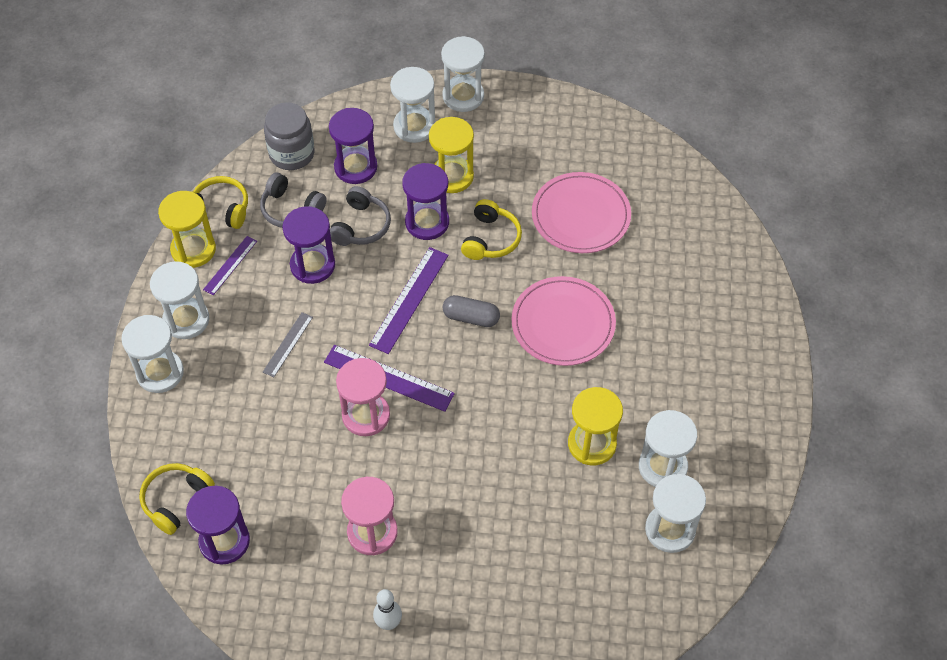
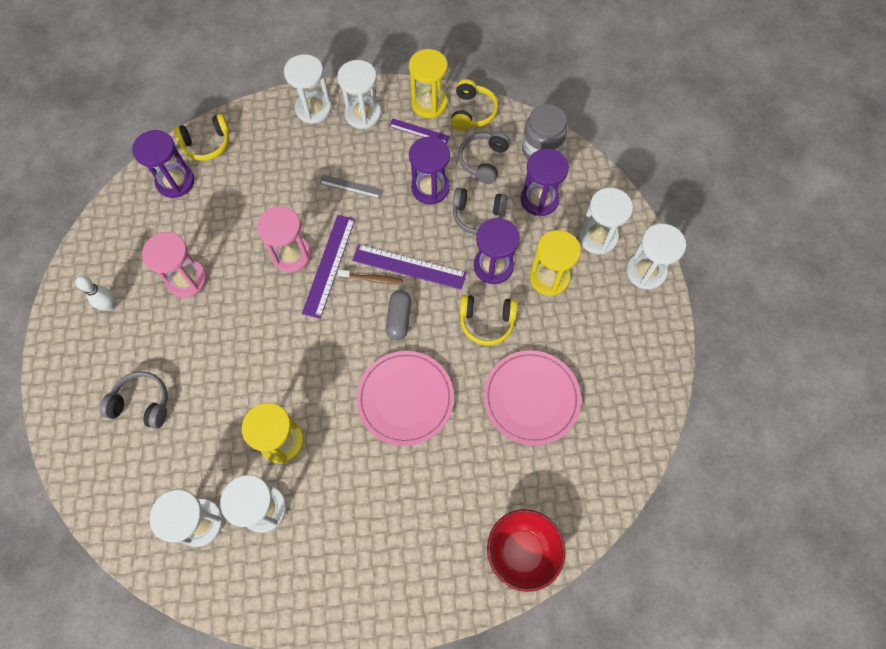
camera: 80 degrees right, 10 degrees up
yellow headphones [139,463,215,535] -> yellow headphones turned 135 degrees clockwise [174,114,230,161]
none -> grey headphones [99,371,168,429]
none -> brown toothbrush [337,270,403,284]
none -> red bowl [487,509,566,592]

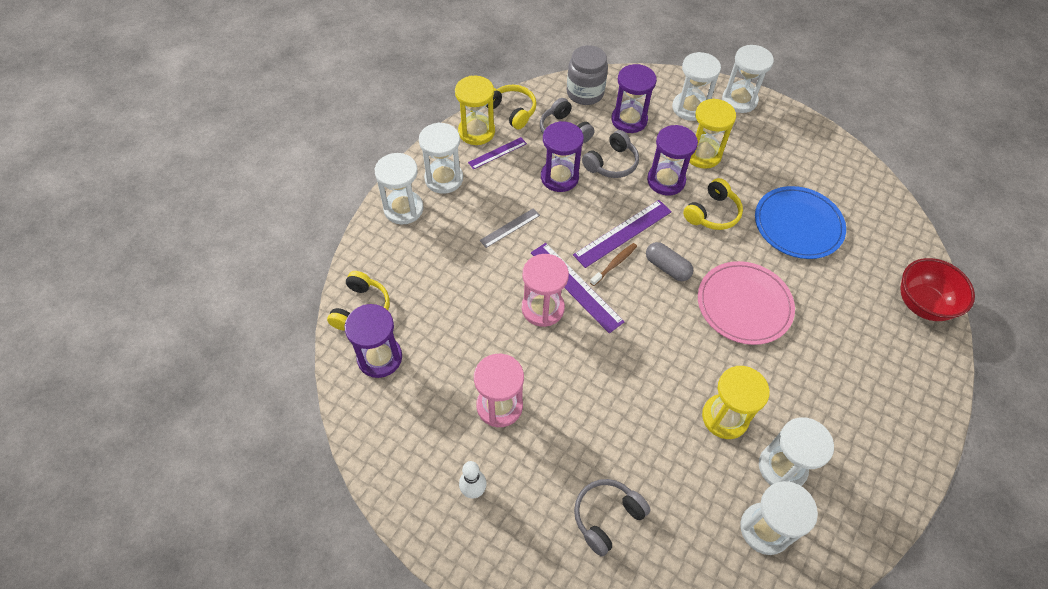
camera: 55 degrees left, 10 degrees down
pink plate [483,350,581,446] -> blue plate [755,186,846,259]

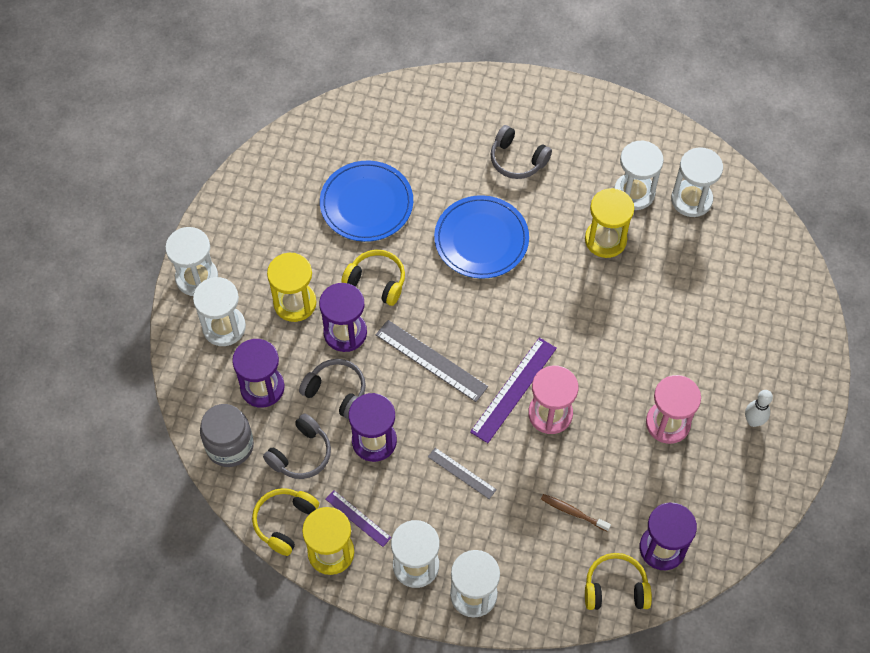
camera: 105 degrees left, 5 degrees up
purple ruler [573,200,672,268] -> grey ruler [376,320,488,402]
grey headphones [574,479,651,557] -> grey headphones moved to [491,125,552,179]
brown toothbrush [590,243,637,286] -> brown toothbrush moved to [541,494,611,532]
grey capsule [646,242,693,281] -> none
pink plate [698,261,795,345] -> blue plate [434,195,529,279]
red bowl [900,258,975,321] -> none

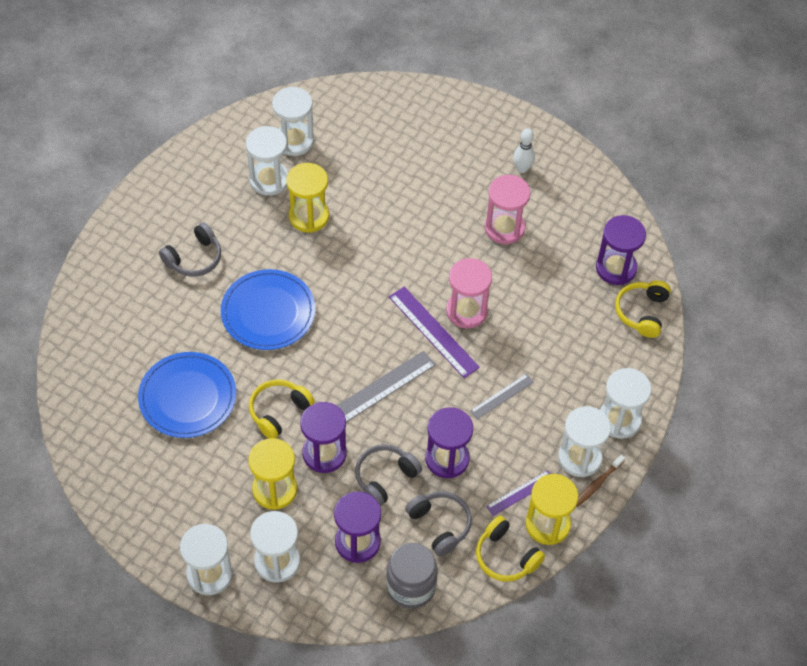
camera: 75 degrees left, 5 degrees down
brown toothbrush [541,494,611,532] -> brown toothbrush moved to [576,455,625,507]

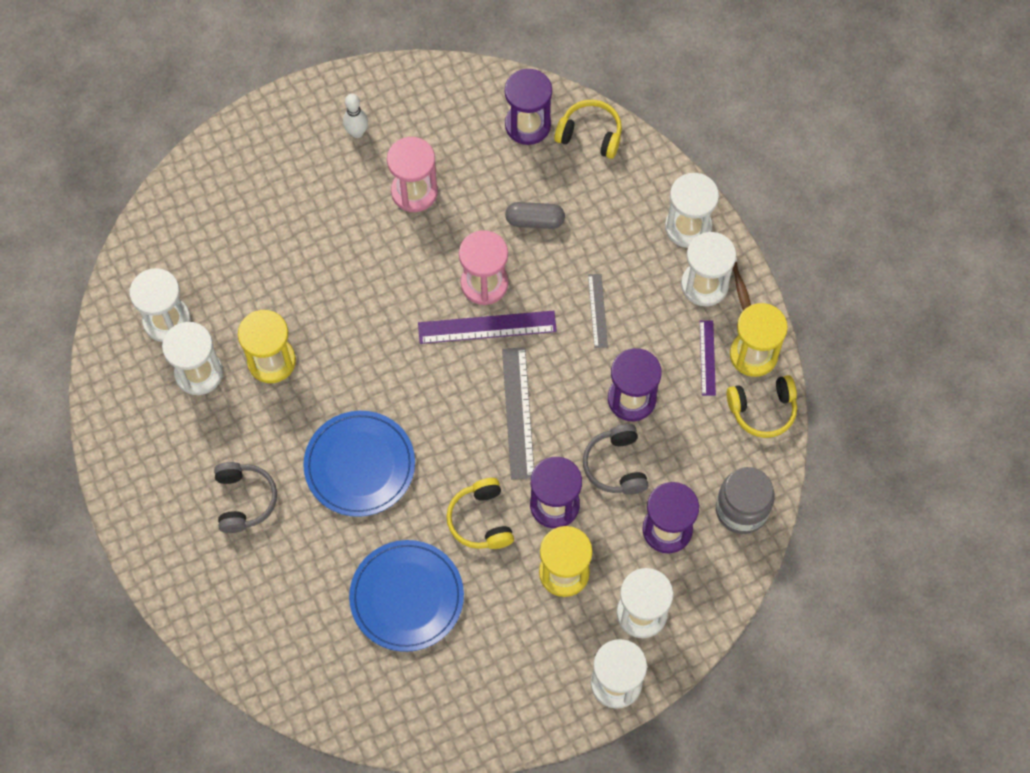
camera: 55 degrees left, 10 degrees up
grey headphones [405,491,472,556] -> none
yellow headphones [615,280,671,338] -> yellow headphones turned 150 degrees clockwise [554,100,622,159]
none -> grey capsule [505,202,565,229]

